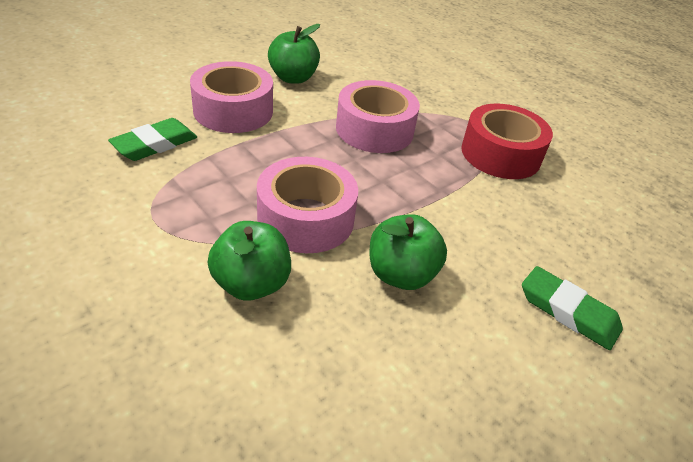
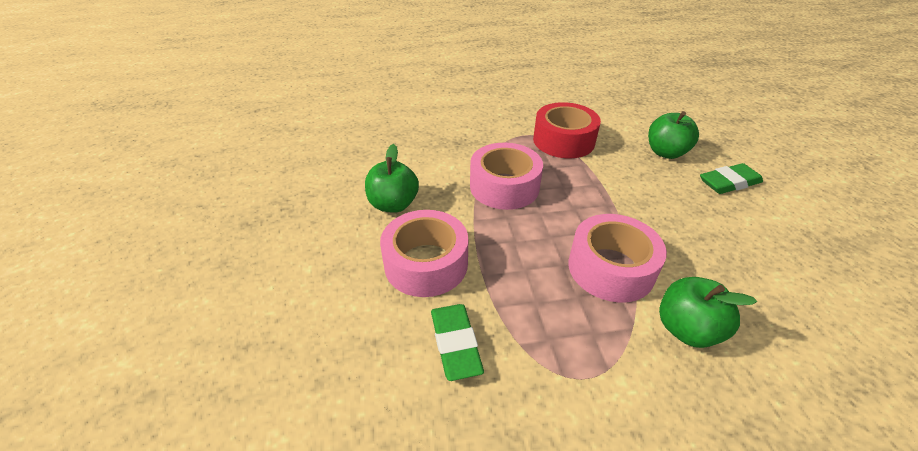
camera: 55 degrees left, 0 degrees up
green apple [370,214,447,290] -> green apple moved to [648,111,699,159]

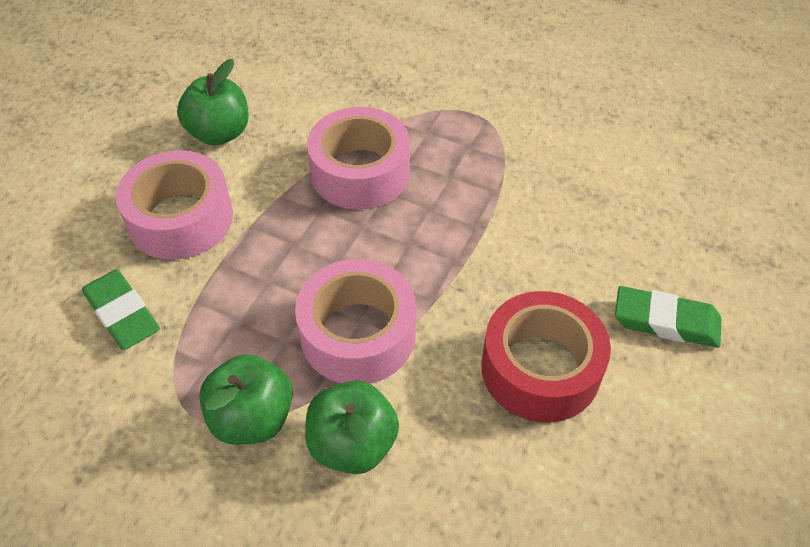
camera: 35 degrees right, 10 degrees up
green eraser [431,304,484,381] -> green eraser turned 60 degrees counterclockwise [82,269,160,350]
red tape [533,102,601,158] -> red tape moved to [481,291,611,423]
green apple [648,111,699,159] -> green apple moved to [199,354,293,445]

